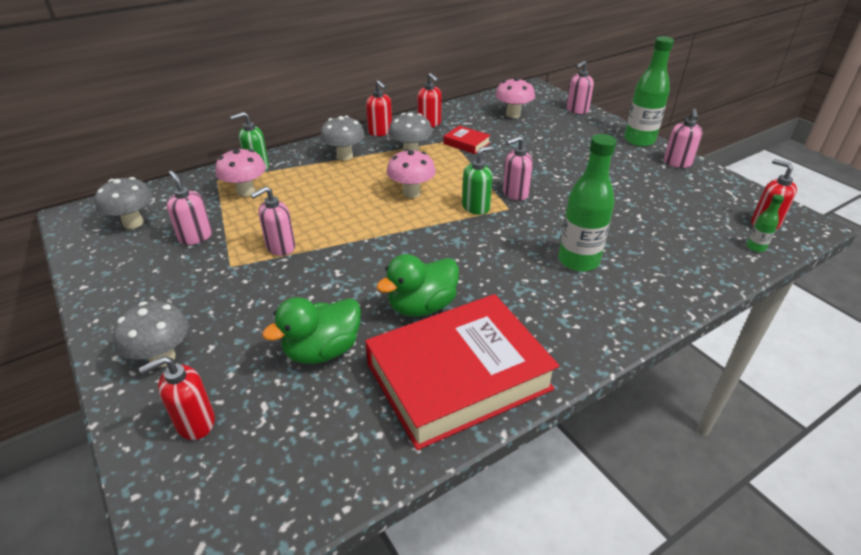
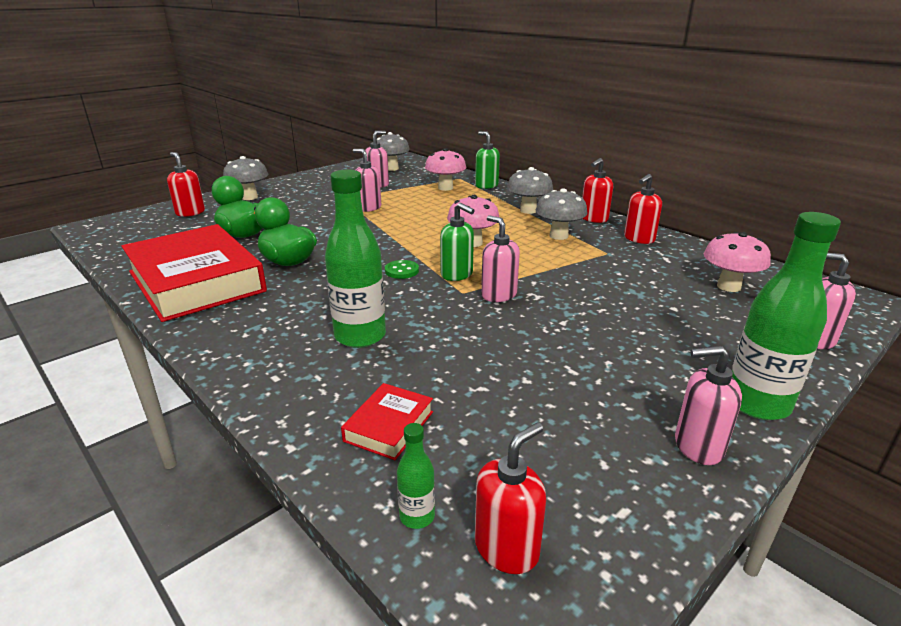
camera: 80 degrees right, 10 degrees down
red book [443,126,491,154] -> red book moved to [341,383,433,460]
none -> green button [385,260,419,279]

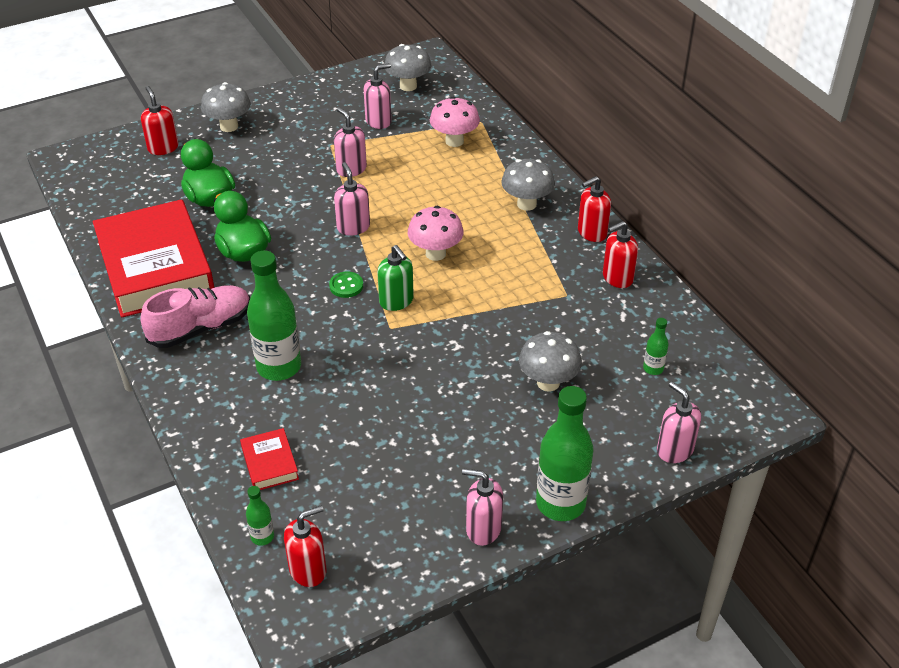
camera: 15 degrees right, 15 degrees up
red book [341,383,433,460] -> red book turned 60 degrees counterclockwise [240,428,299,490]
green soap dispenser [475,131,500,189] -> none
pink soap dispenser [481,215,520,302] -> pink soap dispenser moved to [334,162,370,236]
grey mushroom [536,188,588,240] -> grey mushroom moved to [519,331,582,392]
pink mushroom [704,232,771,292] -> green bottle [643,318,669,375]
none -> pink shoe [141,285,250,348]

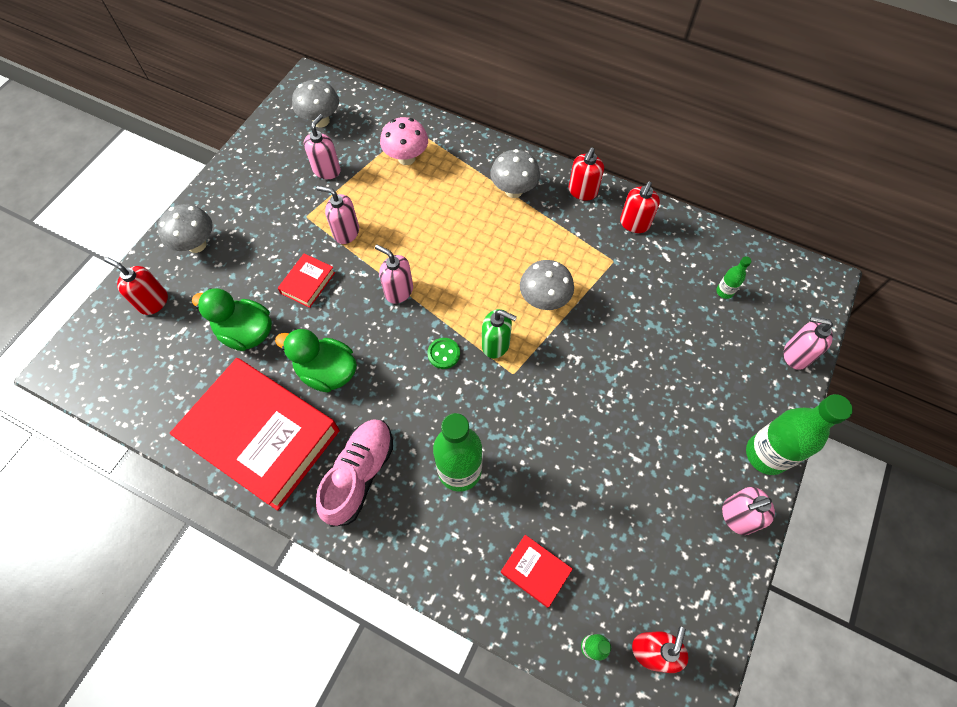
camera: 35 degrees left, 20 degrees up
pink mushroom [408,206,464,261] -> none
grey mushroom [519,331,582,392] -> grey mushroom moved to [520,260,574,310]
none -> red book [278,253,335,308]

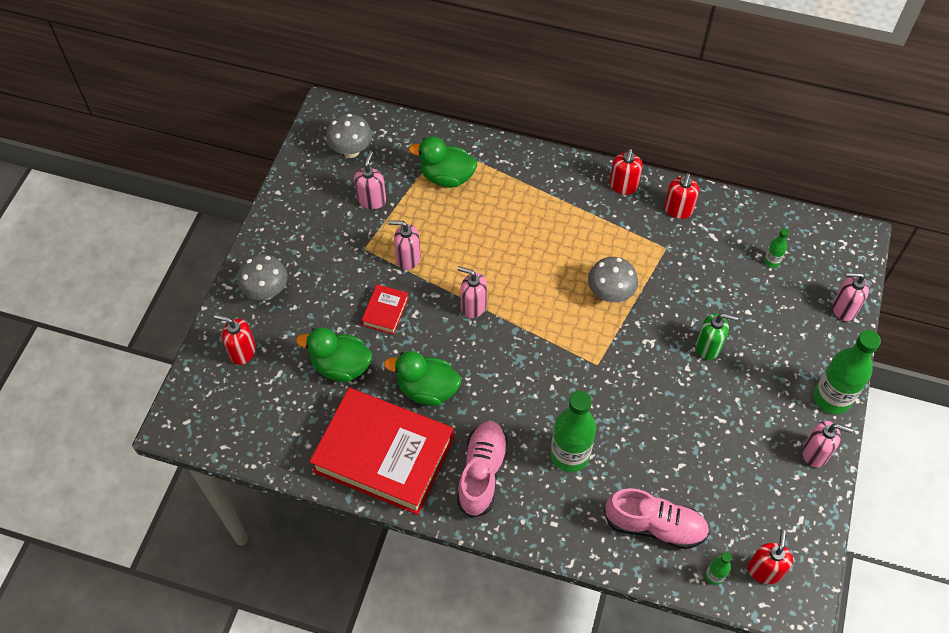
camera: 10 degrees left, 5 degrees down
pink mushroom [380,117,428,165] -> green duck [409,136,477,188]
green button [427,338,460,369] -> none
green soap dispenser [482,309,517,358] -> green soap dispenser moved to [696,313,738,360]
grey mushroom [490,149,540,198] -> none
red book [501,535,573,608] -> pink shoe [604,488,710,549]
pink soap dispenser [722,487,775,535] -> pink soap dispenser turned 135 degrees counterclockwise [802,421,853,467]

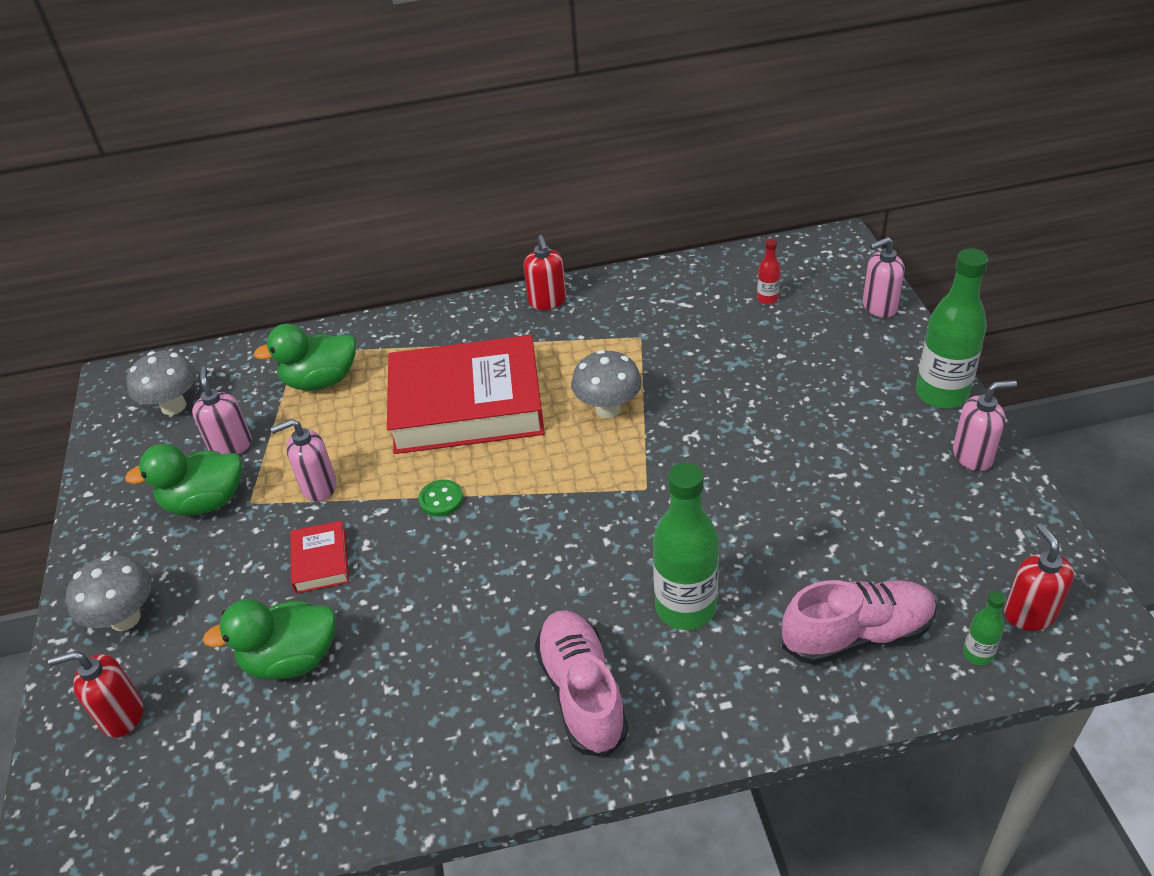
camera: 25 degrees left, 15 degrees down
red book [309,388,454,515] -> red book moved to [387,335,545,454]
green duck [384,351,461,406] -> green duck moved to [125,444,242,516]
pink soap dispenser [457,266,487,318] -> green button [419,480,463,517]
red soap dispenser [664,173,699,219] -> none
green soap dispenser [696,313,738,360] -> none
green bottle [764,228,789,268] -> red bottle [757,239,781,305]

